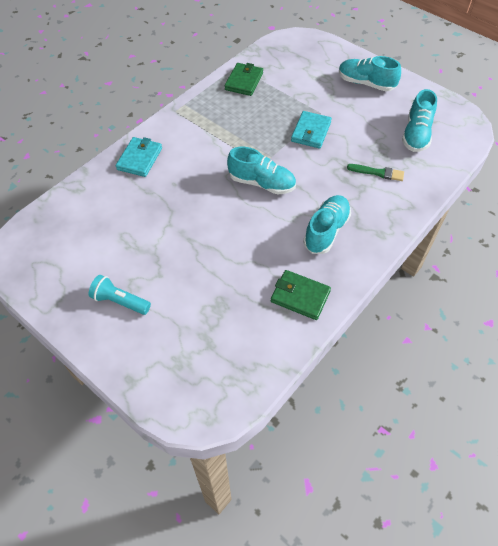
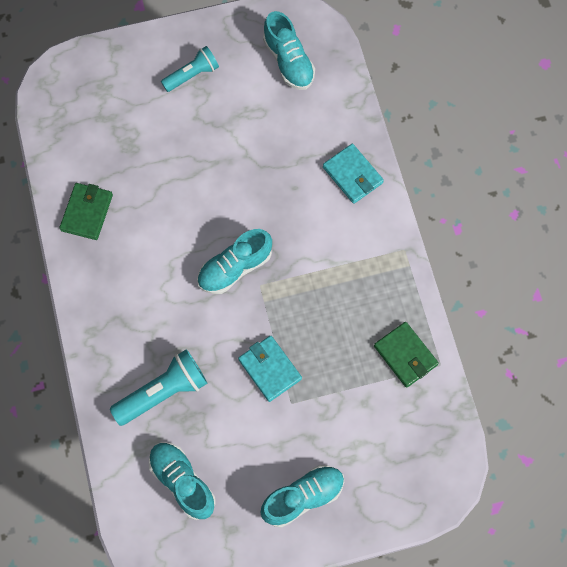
camera: 125 degrees right, 15 degrees up
green wallet [271,270,331,320] -> green wallet turned 45 degrees counterclockwise [59,183,113,240]
turquoise shoe [303,195,351,254] -> turquoise shoe moved to [263,11,315,90]
green brush [347,164,404,181] -> turquoise flashlight [110,349,208,426]

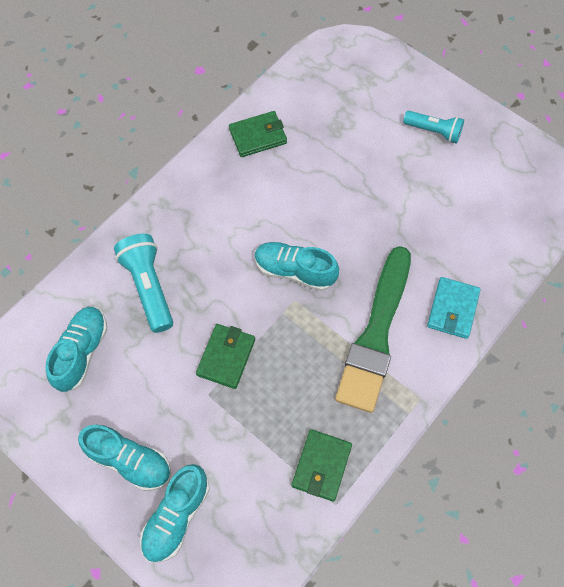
camera: 55 degrees right, 5 degrees down
turquoise flashlight [110,349,208,426] -> turquoise flashlight turned 135 degrees counterclockwise [114,234,173,333]
turquoise wallet [238,336,302,402] -> green wallet [196,324,255,389]
turquoise shoe [263,11,315,90] -> turquoise shoe moved to [140,464,210,563]
none -> green brush [335,246,411,413]

